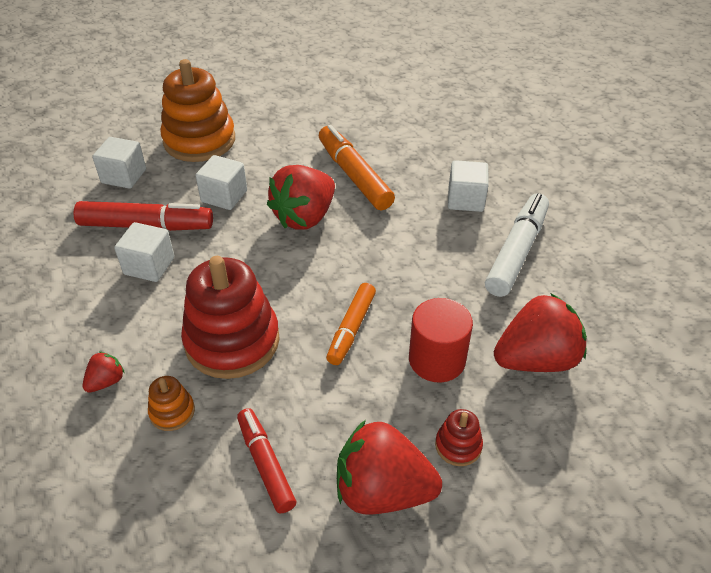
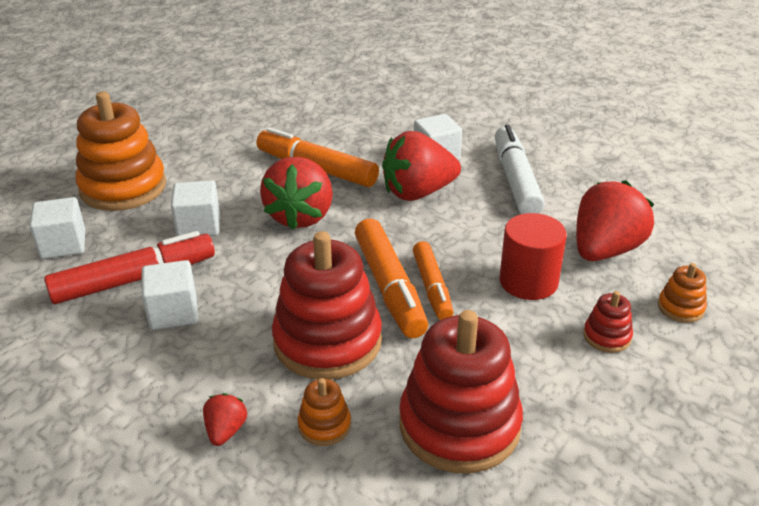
camera: 30 degrees left, 10 degrees down
red marker [237,408,296,514] -> red stacking toy [399,310,523,473]
red strawberry [337,420,442,515] -> red strawberry moved to [382,131,461,201]
none -> orange marker [355,219,428,338]
none -> orange stacking toy [658,263,707,323]

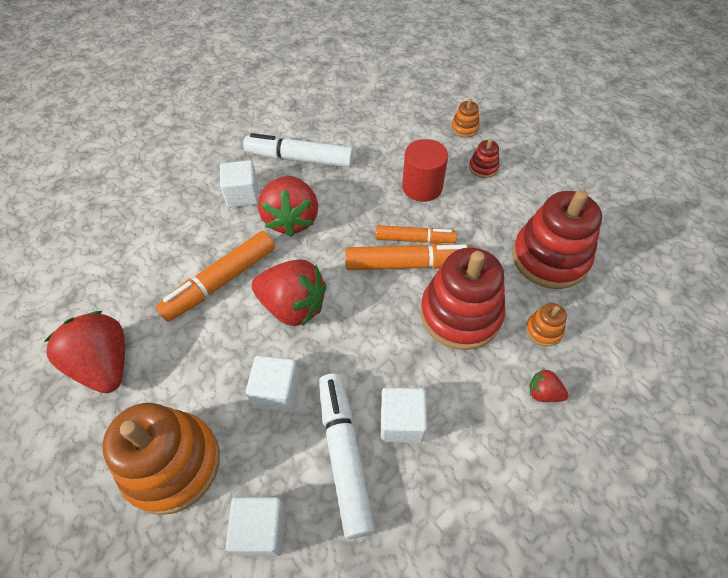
camera: 75 degrees left, 20 degrees up
red marker [44,231,215,304] -> white marker [319,373,375,539]
red strawberry [576,180,654,261] -> red strawberry moved to [44,311,125,393]

